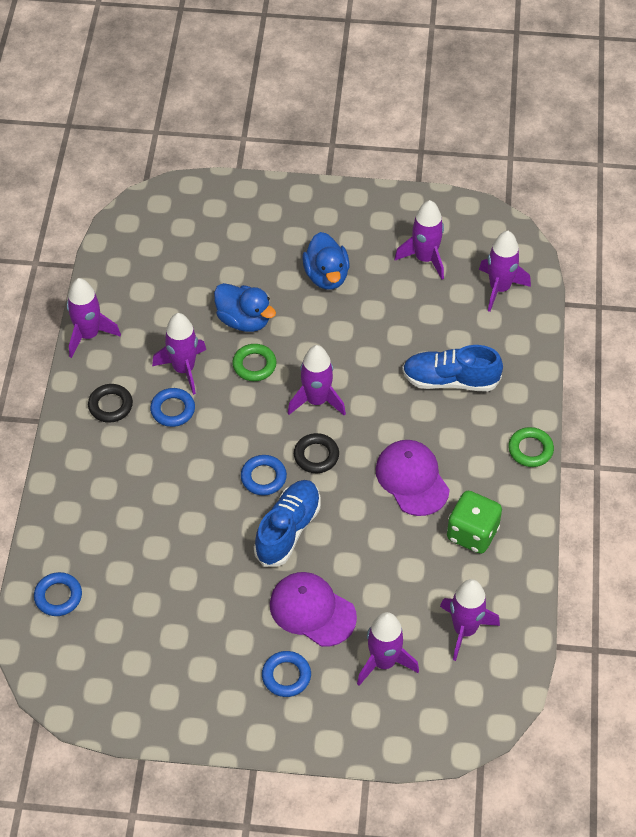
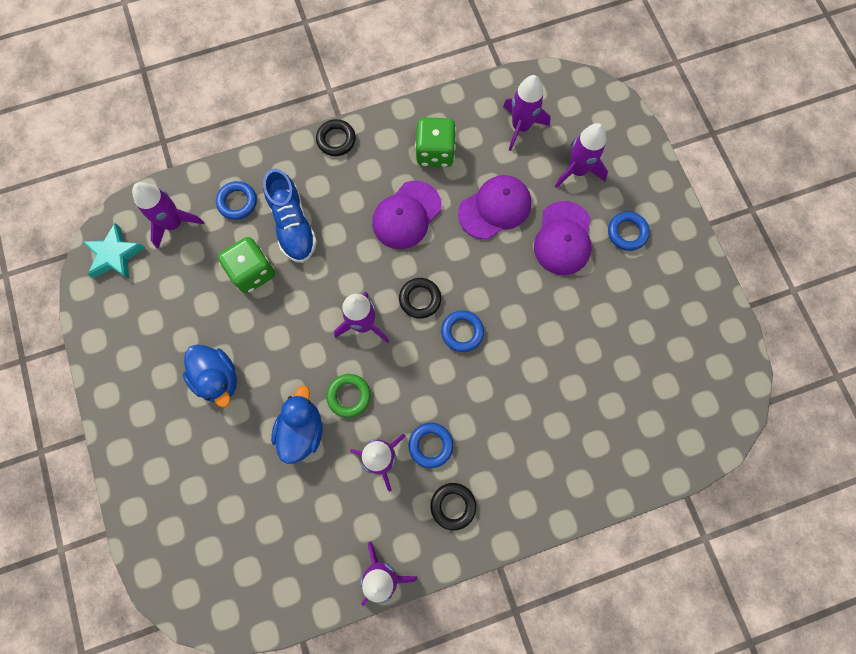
camera: 115 degrees left, 20 degrees up
blue ring [34,572,82,616] -> blue ring moved to [216,181,257,220]
blue shoe [254,480,321,567] -> none
blue duck [302,232,350,290] -> blue duck turned 90 degrees clockwise [183,345,237,408]
purple rocket [394,200,444,280] -> none
green ring [508,427,554,467] -> black ring [316,119,356,156]
none -> turquoise star [82,223,145,279]
none -> green dice [218,237,275,294]
none -> purple cap [458,175,531,239]

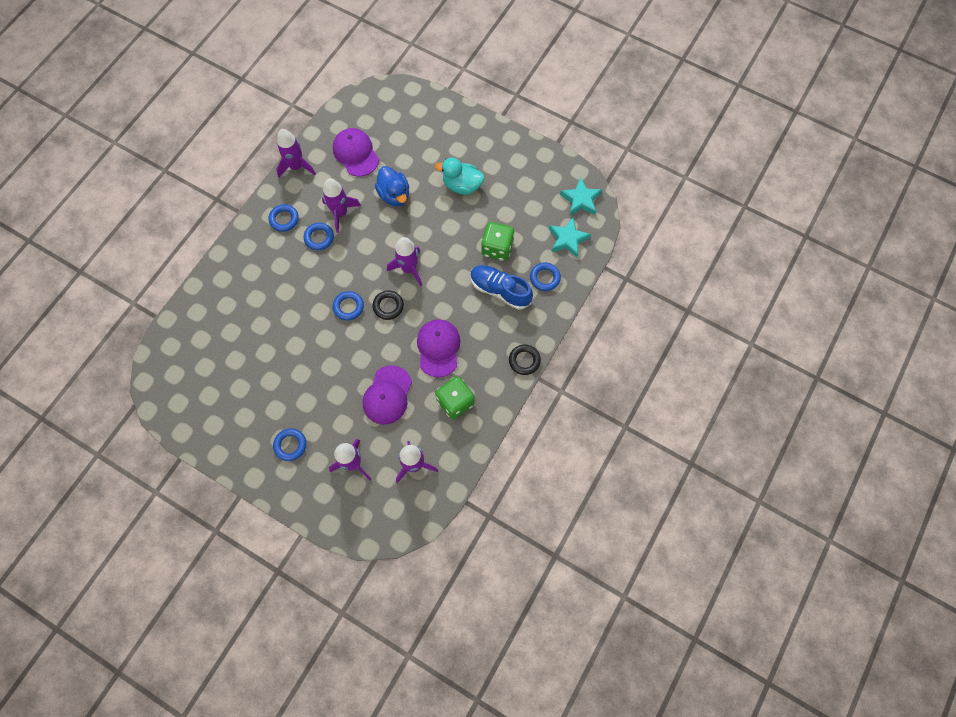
camera: 140 degrees right, 5 degrees down
purple rocket [132,182,204,249] -> turquoise star [549,217,591,258]
blue duck [183,345,237,408] -> turquoise duck [435,157,484,195]
green ring [326,374,371,418] -> none
black ring [431,483,476,530] -> blue ring [269,204,299,232]
purple cap [534,201,591,275] -> purple cap moved to [333,128,379,177]

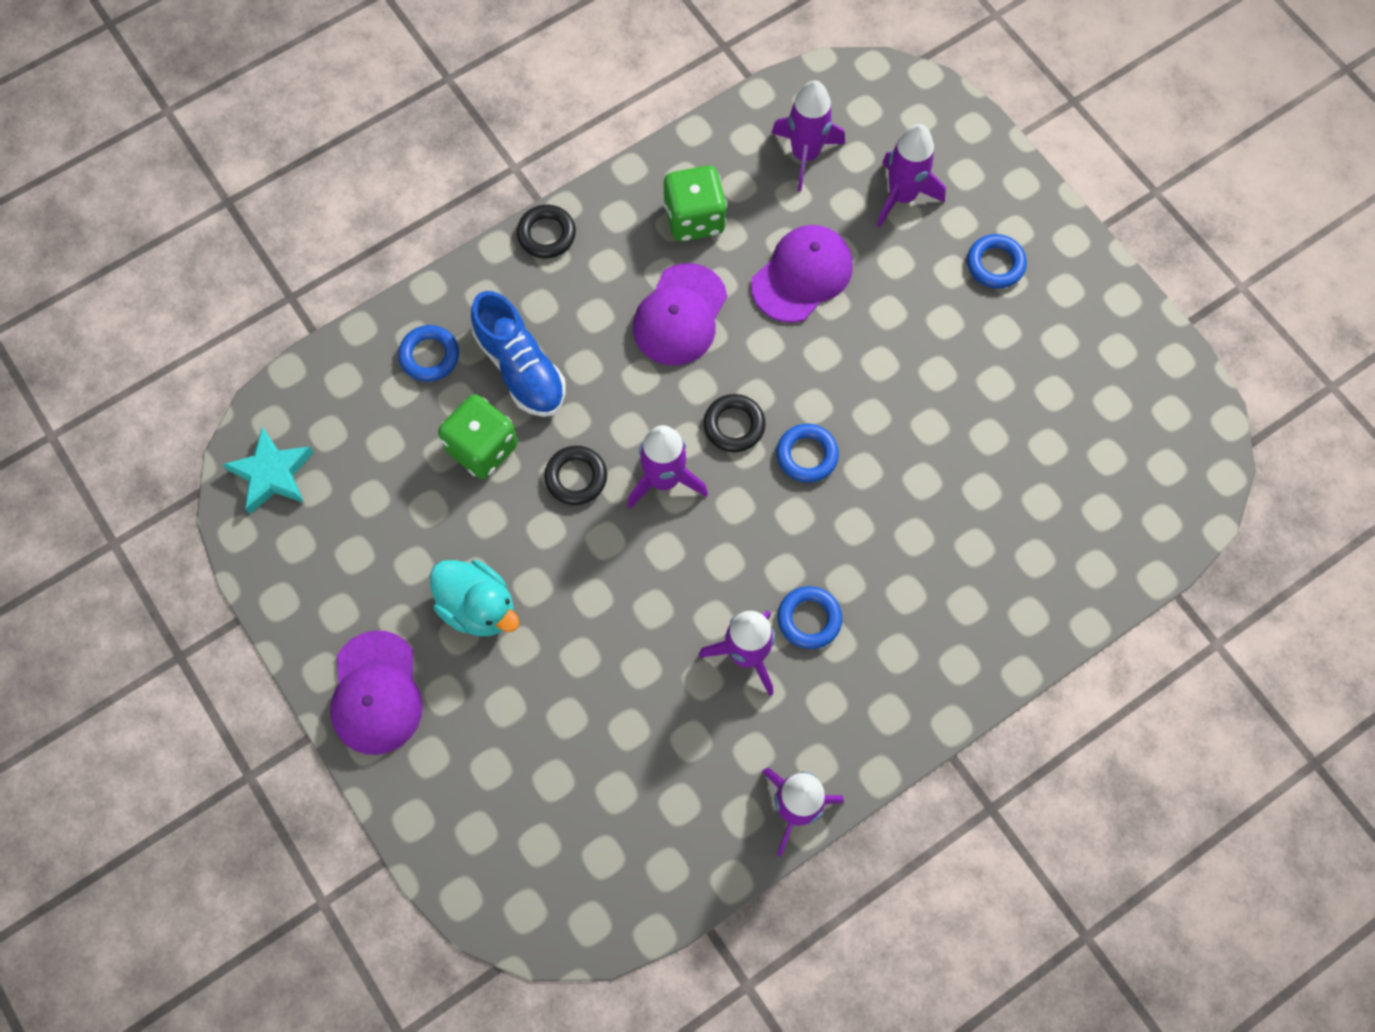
camera: 155 degrees left, 0 degrees up
blue ring [269,204,299,232] -> none
purple cap [333,128,379,177] -> purple cap moved to [330,630,423,755]
blue duck [375,166,409,207] -> none
turquoise star [549,217,591,258] -> none
none -> black ring [544,446,607,505]

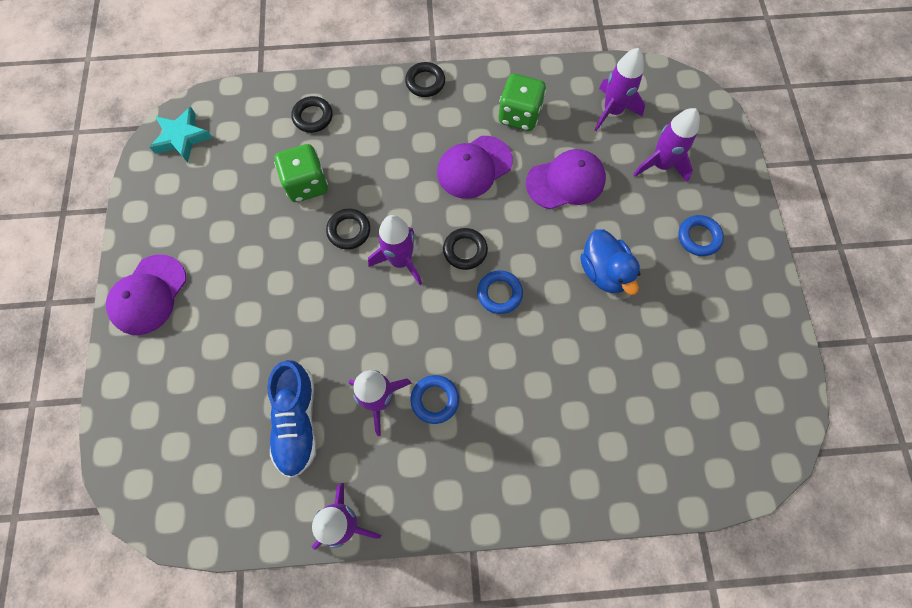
camera: 30 degrees right, 0 degrees up
blue ring [398,325,459,382] -> black ring [291,96,333,133]
turquoise duck [430,560,519,636] -> none
blue shoe [471,291,566,417] -> blue shoe moved to [267,360,317,478]
none -> blue duck [580,229,640,295]

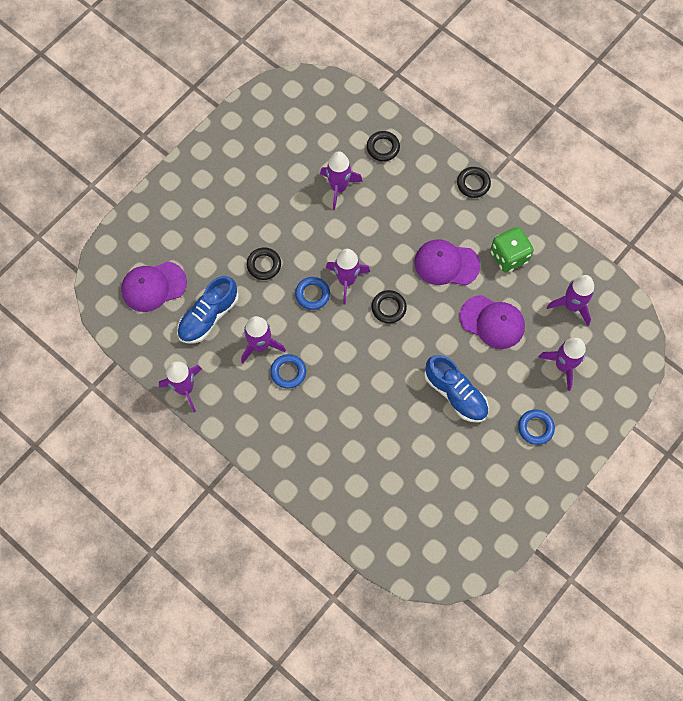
camera: 45 degrees right, 0 degrees up
purple cap [106,255,186,335] -> purple cap moved to [121,261,187,312]
turquoise star [150,107,213,163] -> none
green dice [274,144,328,202] -> purple rocket [320,151,363,210]
black ring [326,209,370,249] -> black ring moved to [247,248,281,280]
blue ring [477,270,523,314] -> blue ring moved to [295,277,330,310]
blue duck [580,229,640,295] -> blue shoe [424,355,489,423]

